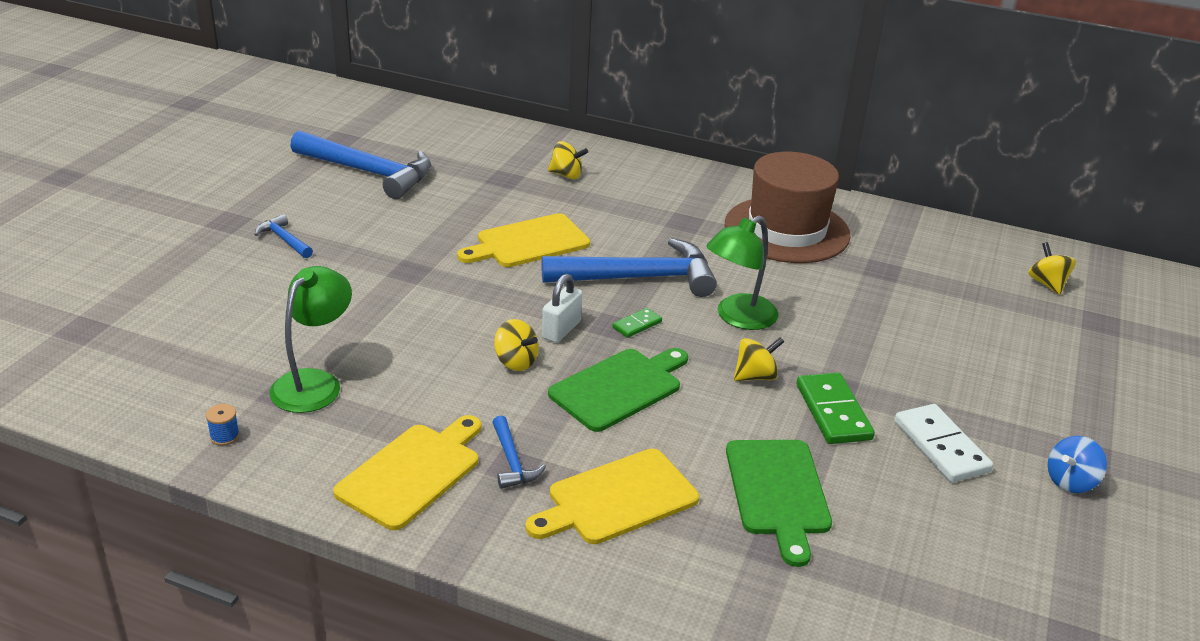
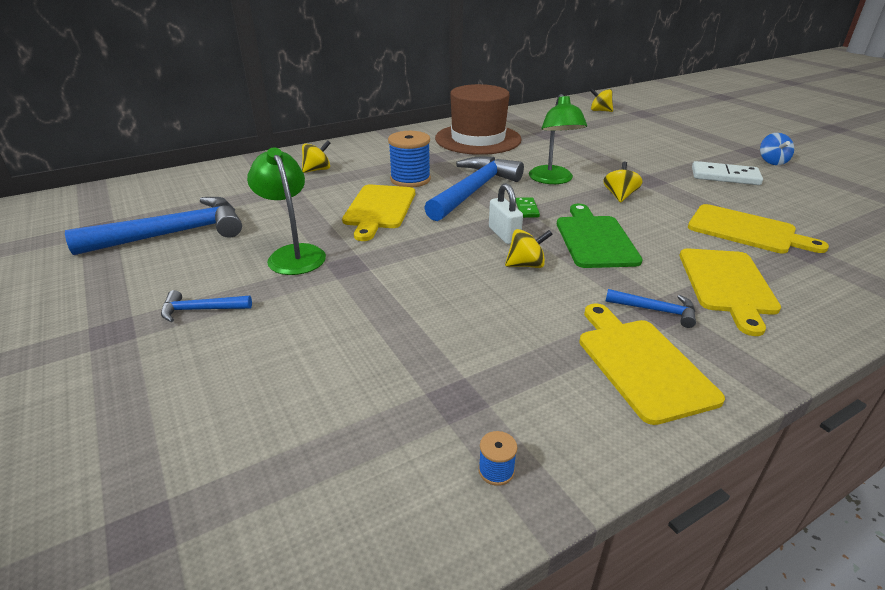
camera: 50 degrees left, 0 degrees up
green lamp [270,266,352,413] -> green lamp moved to [247,148,326,275]
green cutting board [726,440,832,567] -> yellow cutting board [688,204,829,253]
green domino [796,373,875,444] -> none
none -> blue spool [388,131,431,187]

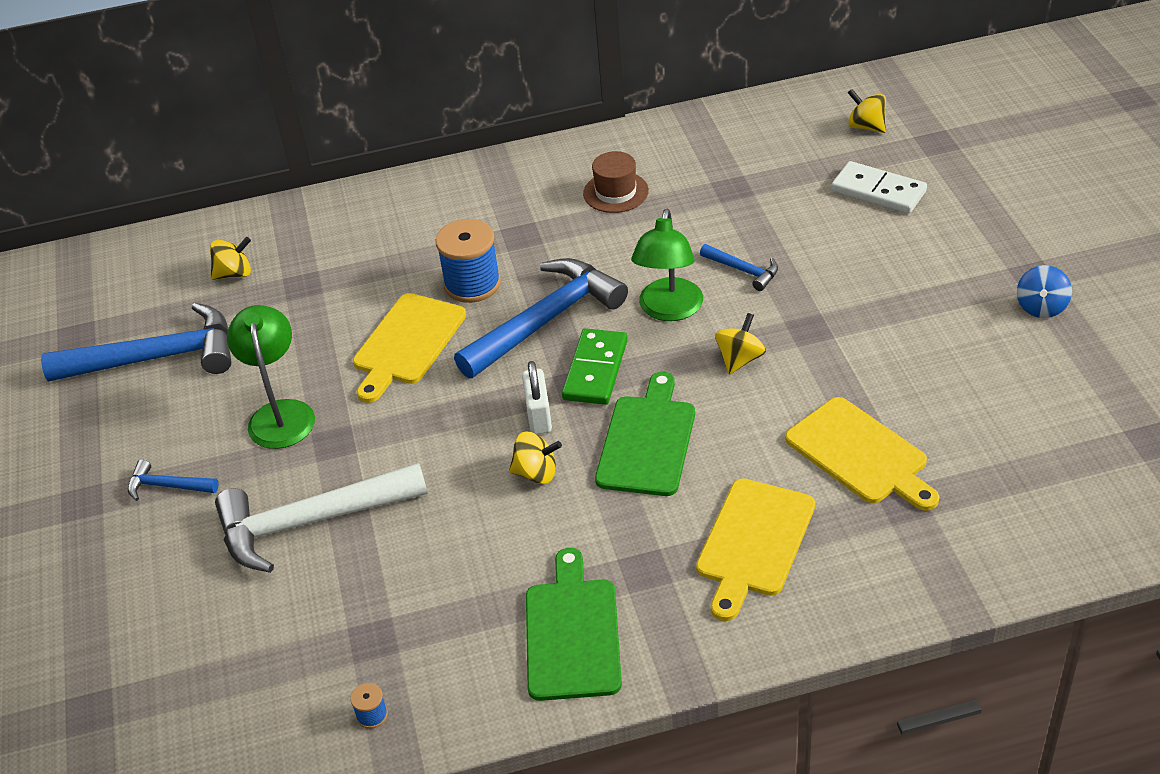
camera: 20 degrees right, 10 degrees up
yellow spinning top [302,140,331,173] -> yellow spinning top moved to [210,237,251,280]
brown hat [435,84,522,155] -> brown hat [583,151,649,213], size x0.48
green domino [516,197,540,218] -> green domino [562,328,628,405], size x1.87
yellow cutting board [579,303,725,425] -> green cutting board [526,548,622,701]
blue hammer [606,289,696,328] -> blue hammer moved to [700,244,778,291]
white domino [692,161,763,185] -> white domino moved to [831,161,927,213]
none -> white hammer [215,463,427,573]

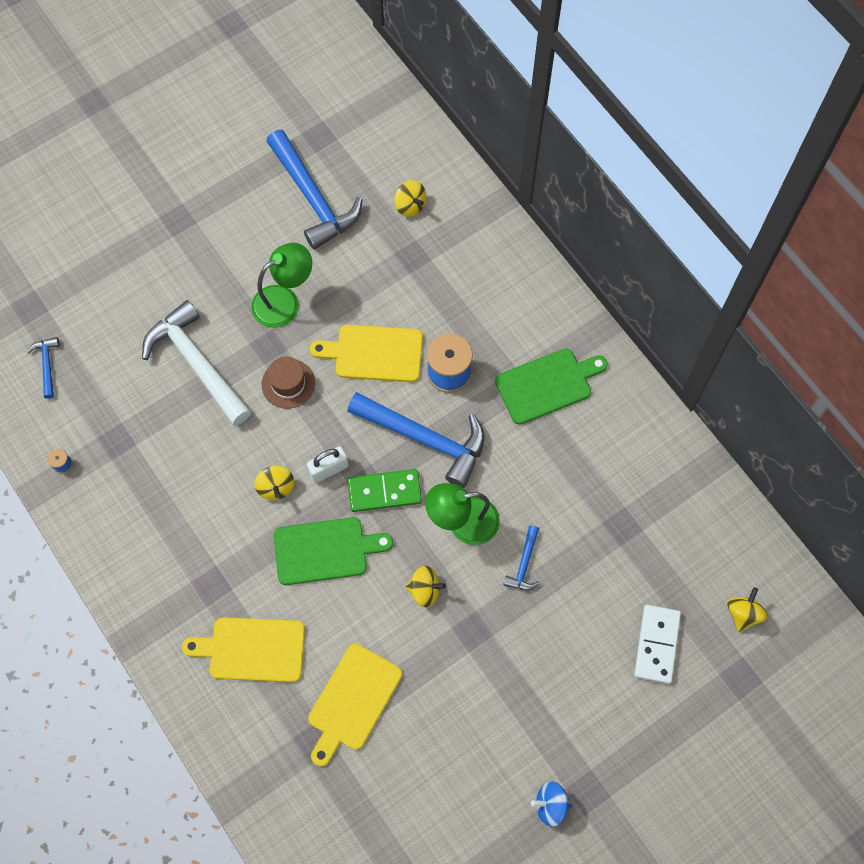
camera: 65 degrees right, 25 degrees up
blue hammer [128,459,219,501] -> blue hammer moved to [26,337,60,399]
green cutting board [526,548,622,701] -> green cutting board moved to [495,349,608,425]
brown hat [583,151,649,213] -> brown hat moved to [261,357,315,409]

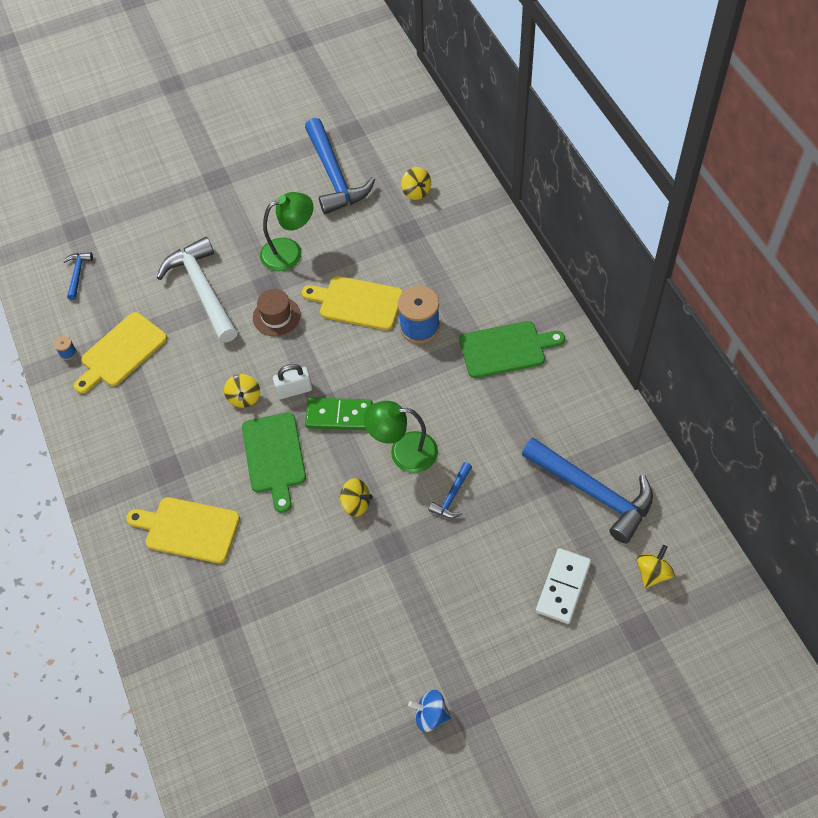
camera: 15 degrees right, 10 degrees down
green cutting board [274,517,393,585] -> green cutting board turned 75 degrees clockwise [242,412,306,513]
yellow cutting board [308,644,402,766] -> yellow cutting board moved to [74,312,167,394]
blue hammer [347,392,485,488] -> blue hammer moved to [522,438,653,544]

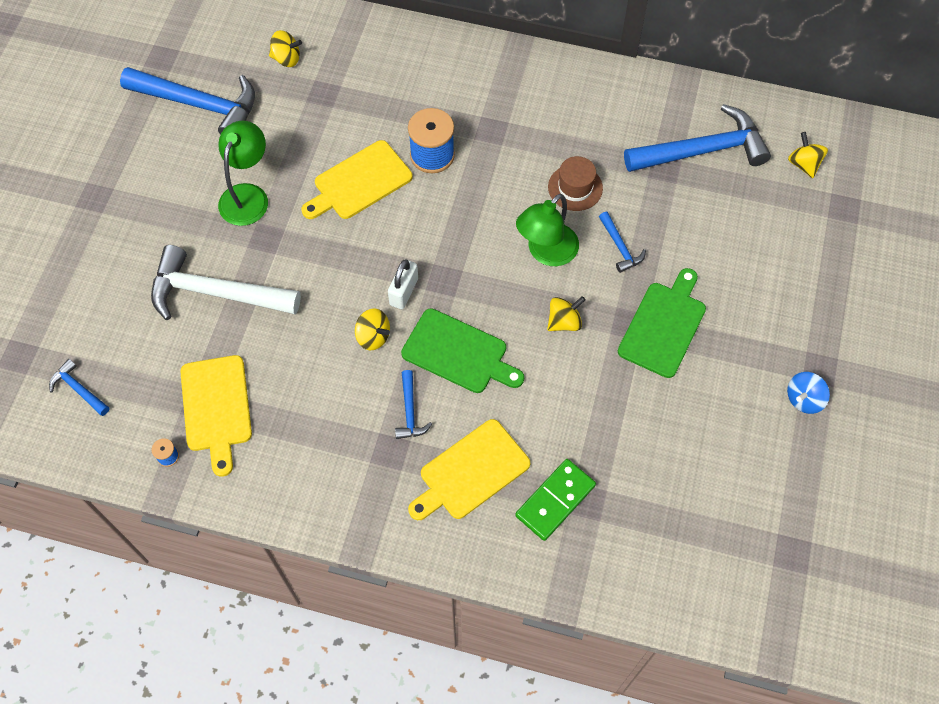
camera: 55 degrees left, 5 degrees up
brown hat [253,289,301,336] -> brown hat moved to [548,156,603,211]
green domino [305,398,373,430] -> green domino moved to [515,459,596,541]
green cutting board [459,321,565,378] -> green cutting board moved to [618,268,706,378]
white domino [536,548,591,624] -> none
none -> blue hammer [395,370,432,439]

